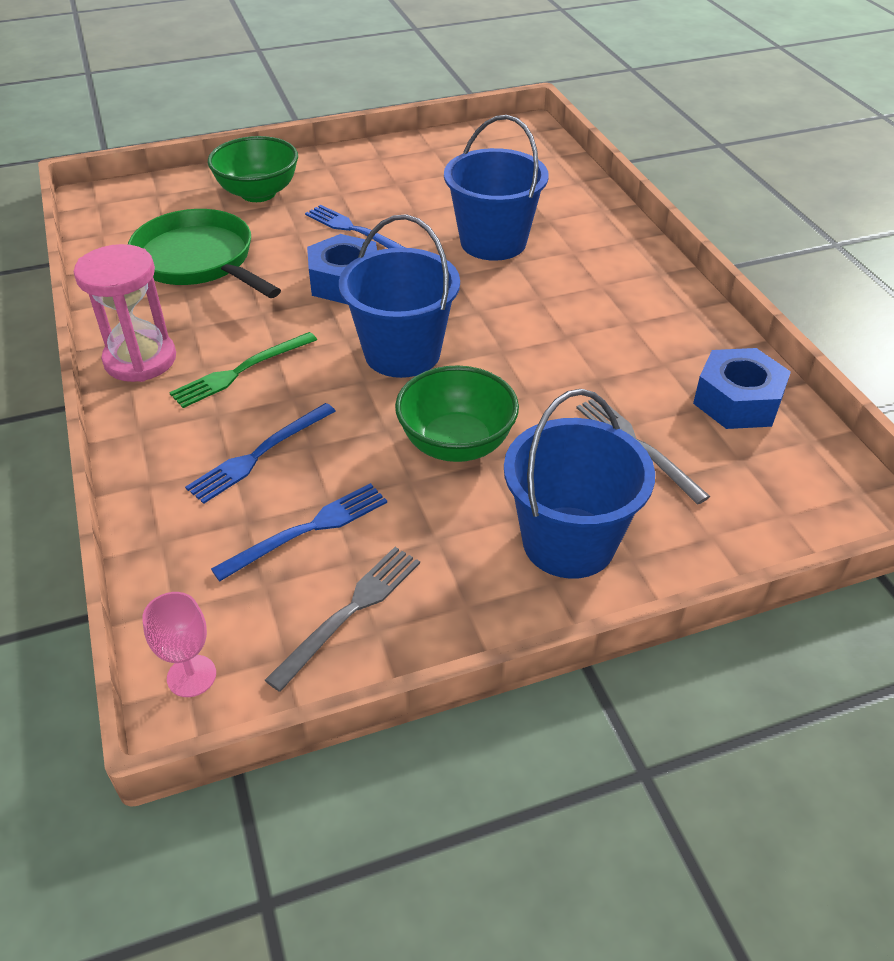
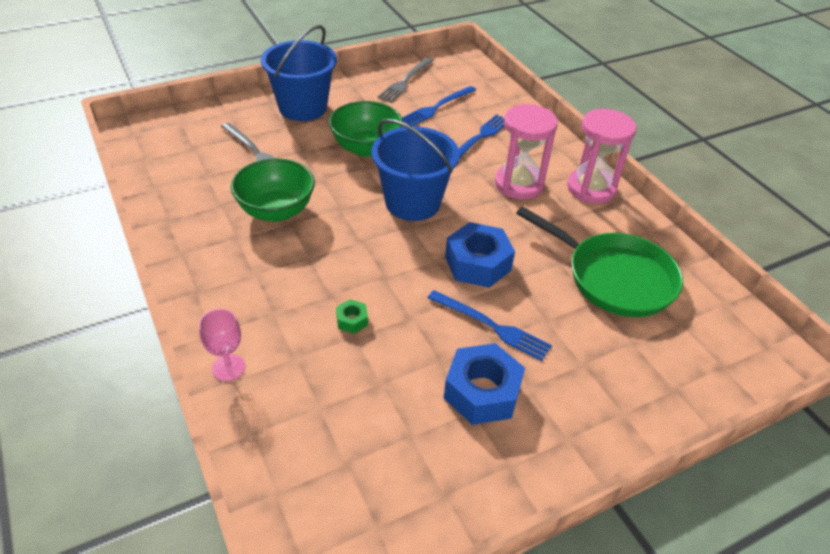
camera: 170 degrees right, 0 degrees up
pink goblet [142,592,216,697] -> pink goblet moved to [199,309,245,381]
green fork [169,332,317,408] -> pink hourglass [495,104,558,199]
green bowl [208,136,298,202] -> green bowl moved to [231,158,315,222]
blue bucket [444,115,549,261] -> green nut [336,299,368,334]
blue nut [693,348,791,429] -> blue nut moved to [444,343,525,425]

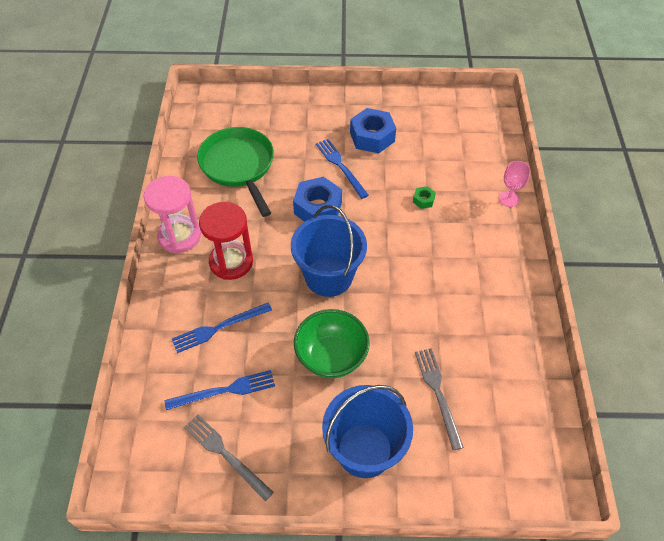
camera: 150 degrees left, 10 degrees up
green bowl [231,158,315,222] -> none
grey fork [378,57,434,102] -> grey fork turned 105 degrees counterclockwise [184,414,274,501]
pink hourglass [495,104,558,199] -> red hourglass [199,202,253,280]

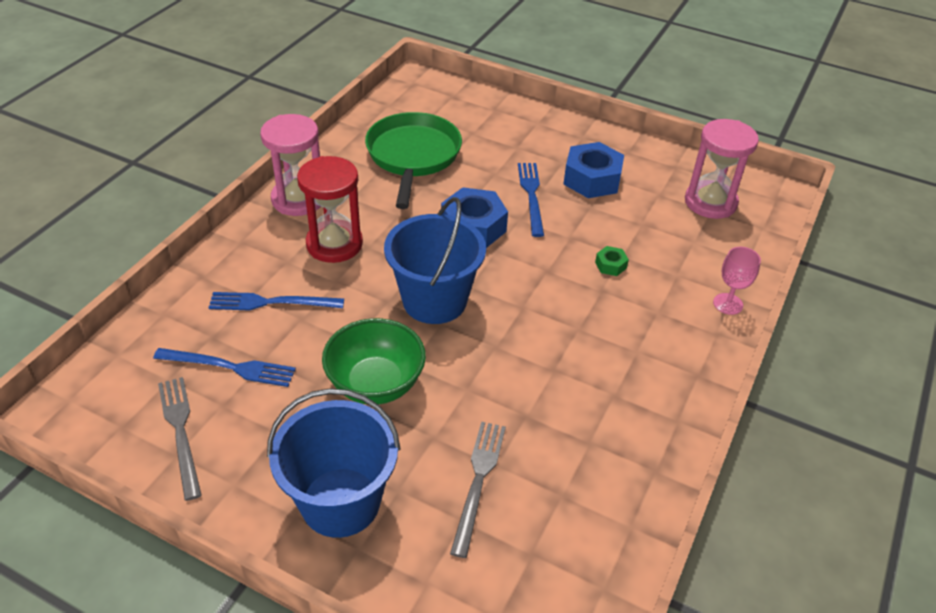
camera: 25 degrees right, 10 degrees down
none -> pink hourglass [685,119,759,219]

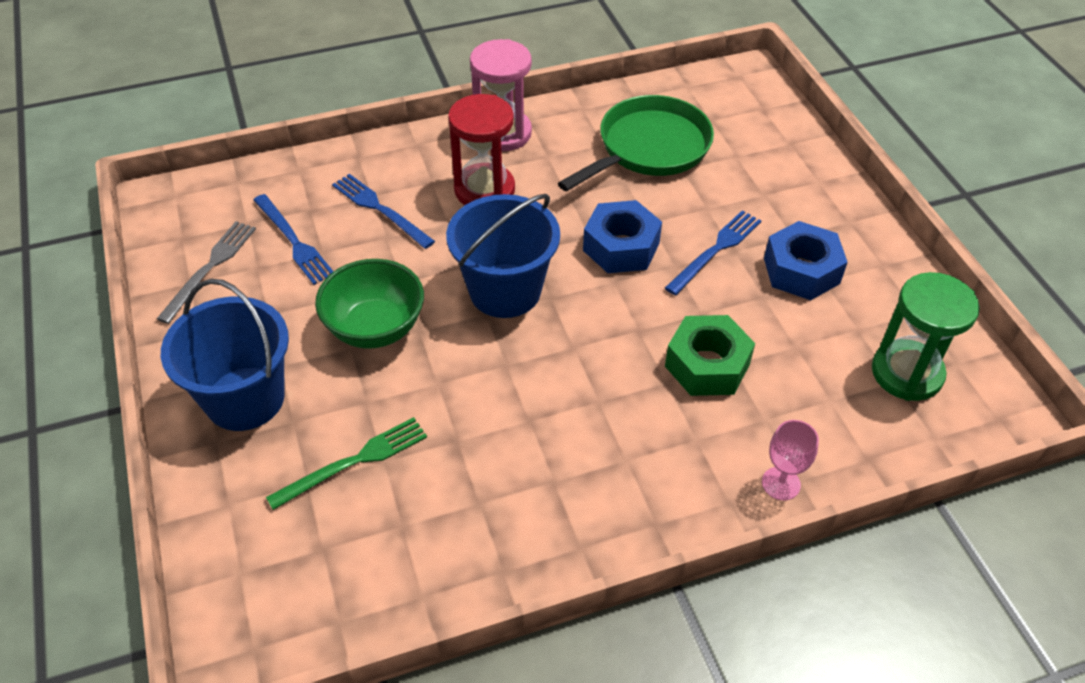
camera: 45 degrees right, 5 degrees up
grey fork [450,422,506,558] -> green fork [266,417,427,510]
green nut [595,246,629,276] -> green nut [665,315,755,396], size x2.17
pink hourglass [685,119,759,219] -> green hourglass [872,272,980,401]

